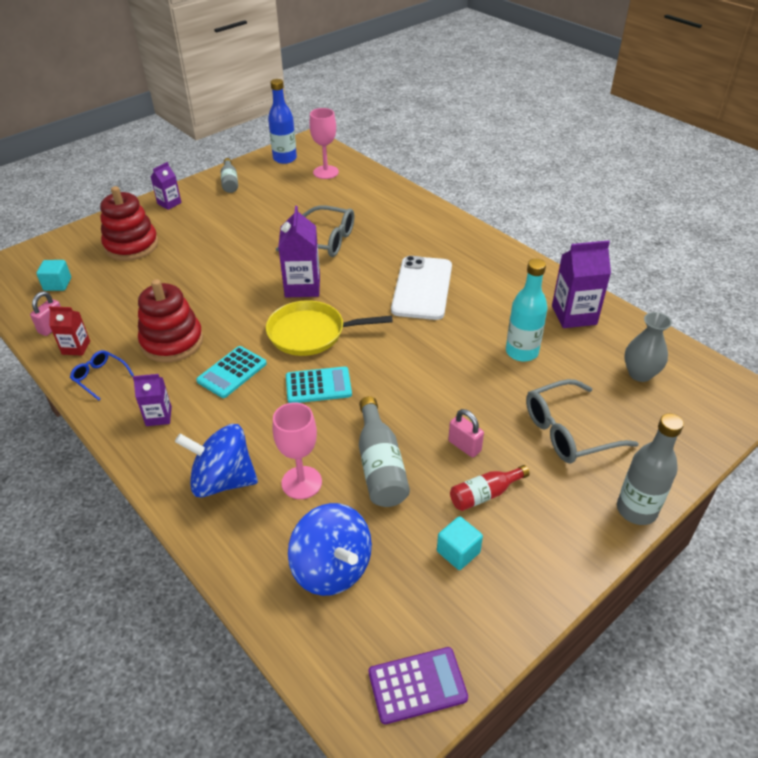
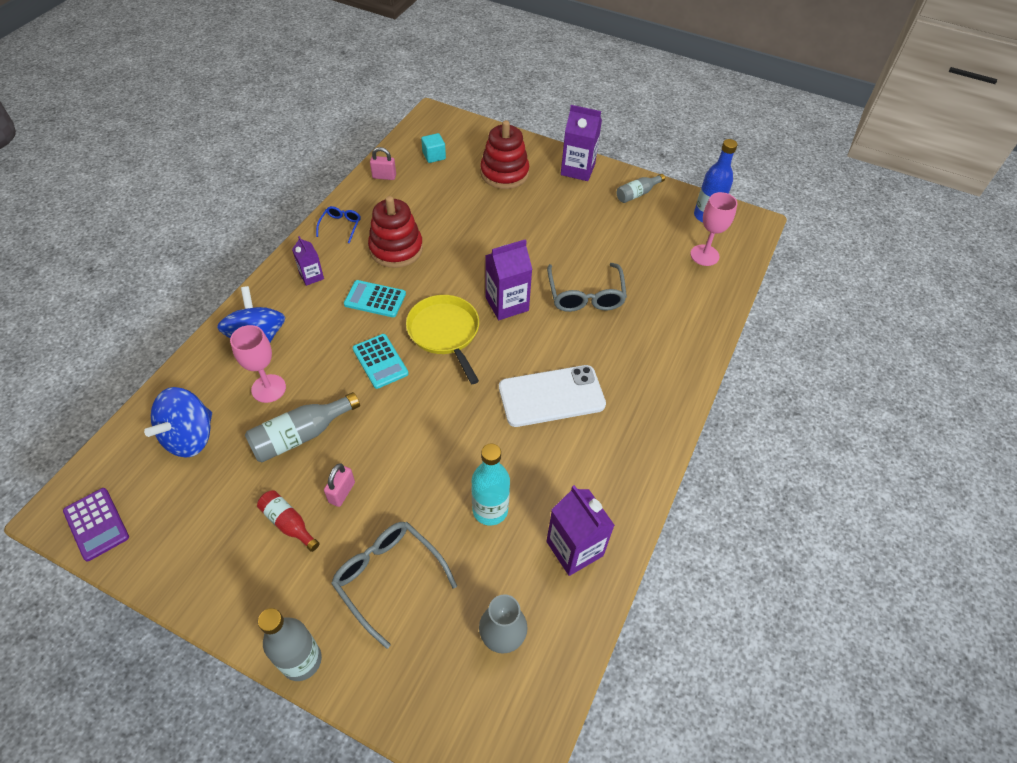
camera: 65 degrees right, 10 degrees up
red carton [49,306,90,356] -> none
purple carton [151,162,182,210] -> purple carton [561,105,602,181], size x1.71
turquoise cube [437,516,483,570] -> none

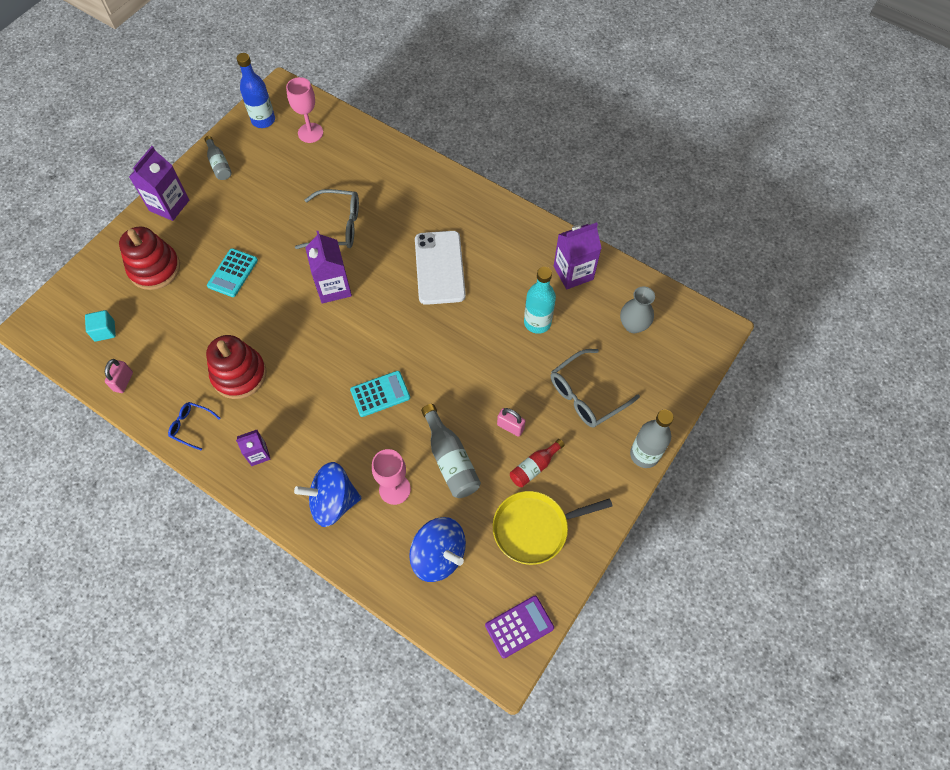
camera: 80 degrees left, 10 degrees up
turquoise calculator [344,280,406,317] -> turquoise calculator moved to [207,248,258,297]
yellow pan [406,295,479,384] -> yellow pan moved to [493,491,613,565]

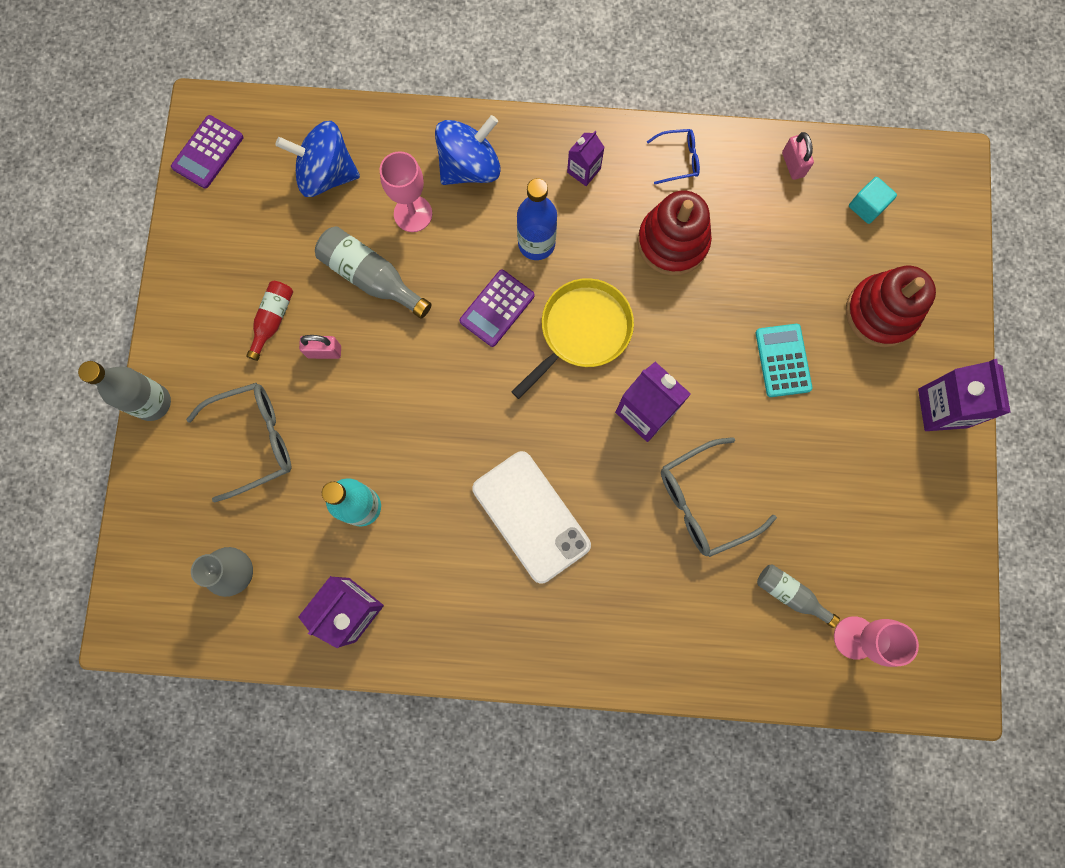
camera: 150 degrees right, 15 degrees up
grey bottle [204,136,232,180] -> grey bottle moved to [757,564,840,628]
blue bottle [236,53,275,128] -> blue bottle moved to [517,178,557,260]
turquoise calculator [350,371,410,417] -> purple calculator [459,269,535,347]
yellow pan [493,491,613,565] -> yellow pan moved to [512,278,634,399]
grey glasses [551,349,640,428] -> grey glasses turned 45 degrees clockwise [186,383,292,502]

